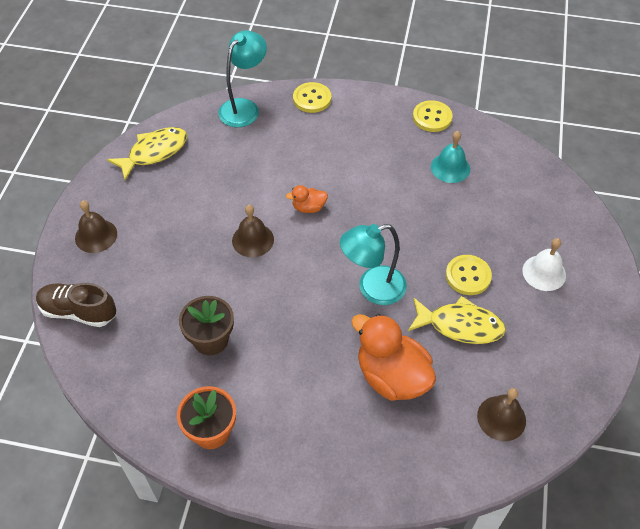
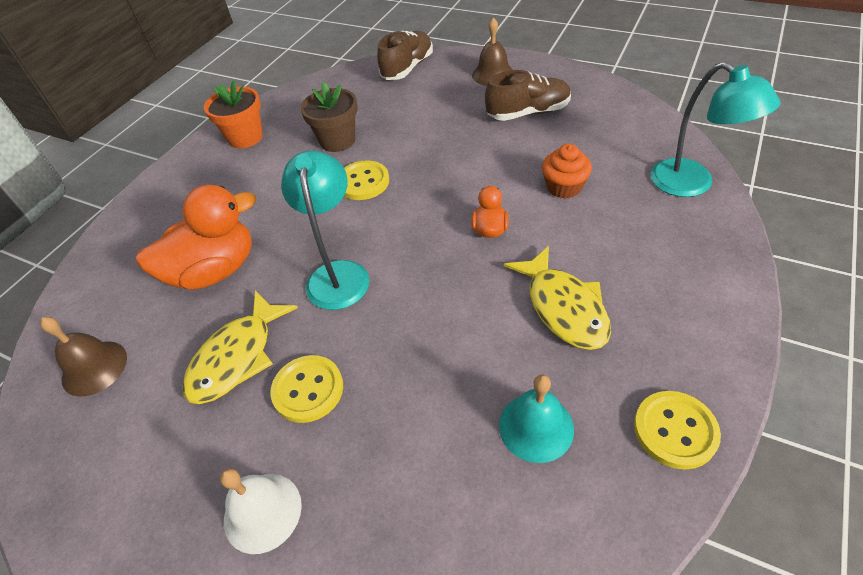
camera: 110 degrees right, 5 degrees down
yellow fish [107,127,187,180] -> yellow fish moved to [504,246,611,350]
brown bell [232,205,274,257] -> none
yellow button [293,82,331,113] -> yellow button moved to [344,160,389,200]
none -> brown shoe [485,70,571,121]
none -> orange cupcake [542,144,592,199]

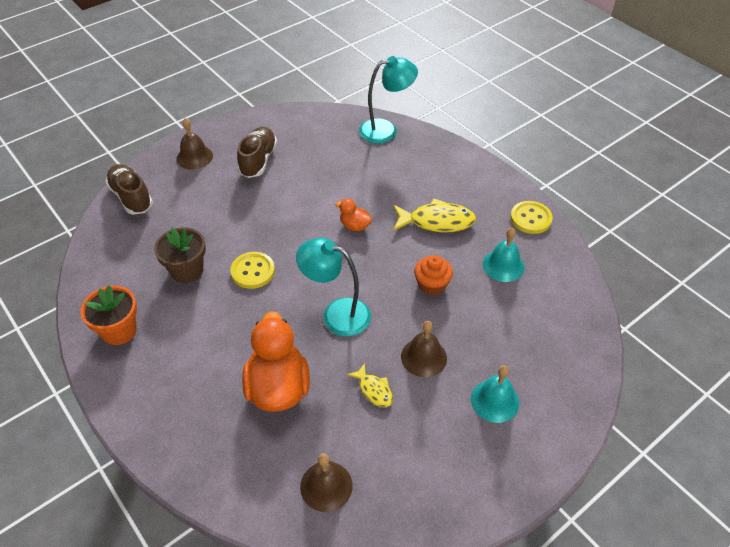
camera: 70 degrees left, 0 degrees up
yellow fish [182,290,298,404] -> yellow fish [347,363,393,407], size x0.55
white bell [220,468,302,554] -> turquoise bell [471,365,519,423]
yellow button [270,355,343,423] -> brown bell [401,321,447,377]
orange cupcake [542,144,592,199] -> orange cupcake moved to [414,255,453,295]

